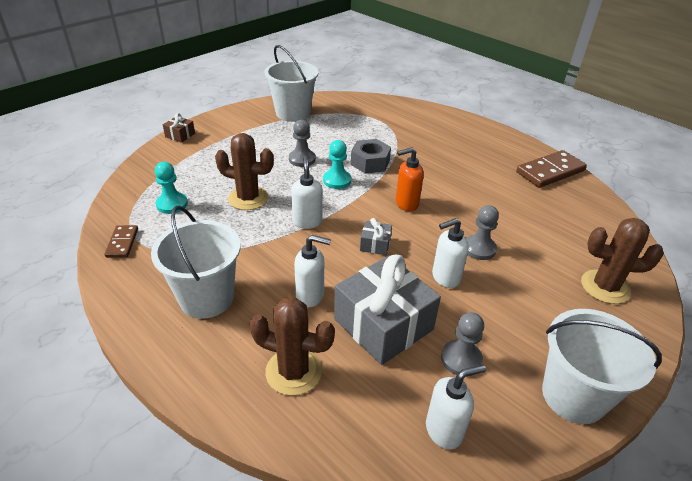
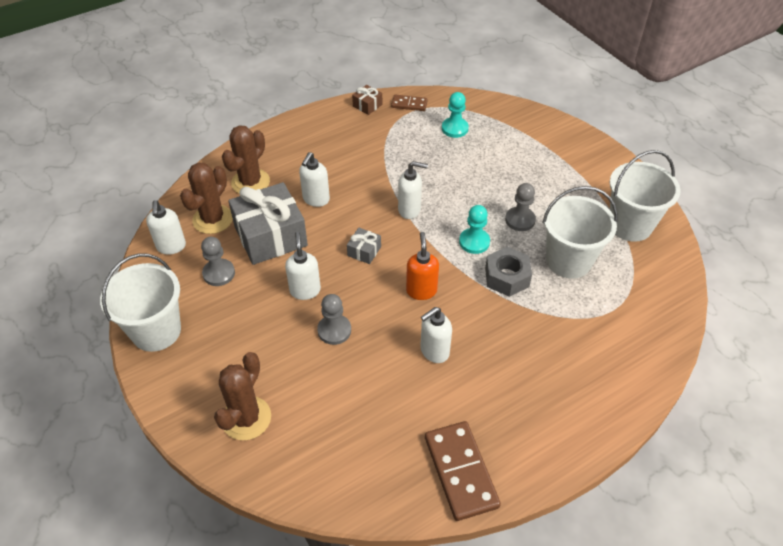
camera: 105 degrees right, 10 degrees up
white bucket [151,206,241,319] -> white bucket moved to [542,186,618,279]
brown gift [163,113,195,143] -> brown gift moved to [352,85,382,115]
brown cactus [215,133,274,210] -> brown cactus moved to [180,162,233,234]
none -> white soap dispenser [420,307,452,363]

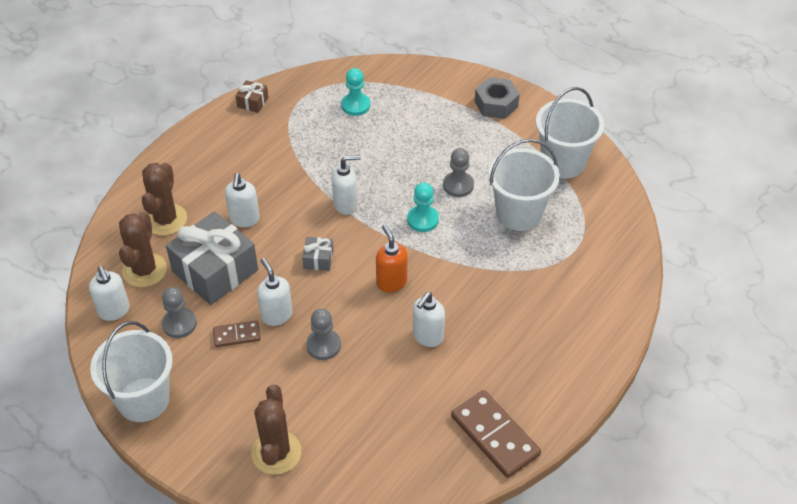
camera: 20 degrees left, 0 degrees up
brown domino [391,95,428,111] -> brown domino moved to [213,320,261,347]
grey nut [485,247,532,297] -> grey nut moved to [475,77,520,119]

